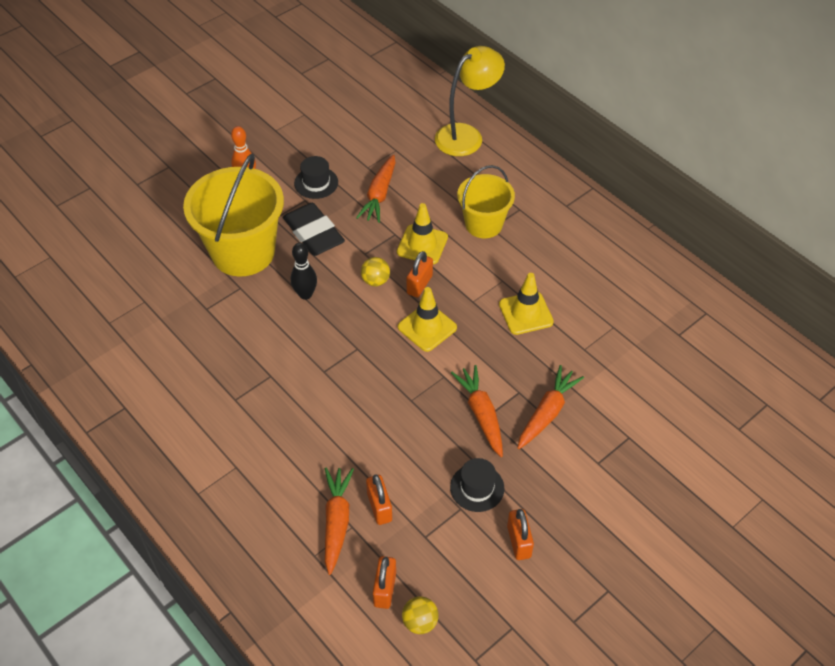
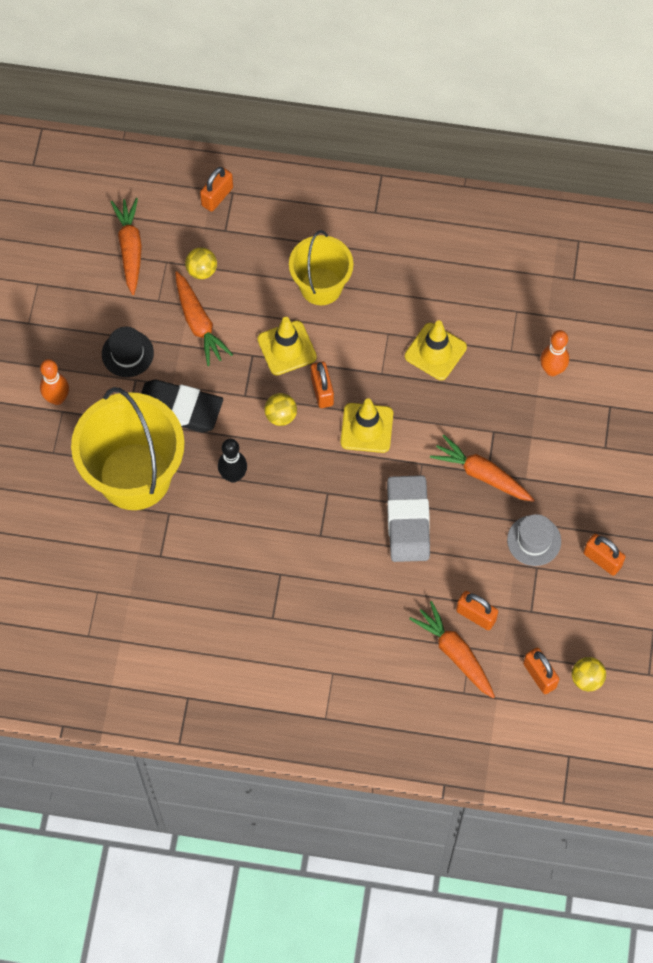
camera: 40 degrees left, 15 degrees up
yellow lamp [435,46,505,156] -> orange padlock [200,167,233,212]
black hat [450,458,504,512] -> grey hat [507,514,561,566]
orange carrot [518,365,584,449] -> orange carrot moved to [111,198,142,295]
none -> yellow ball [185,247,217,279]
none -> grey eraser [387,475,430,562]
none -> orange bowling pin [540,330,569,376]

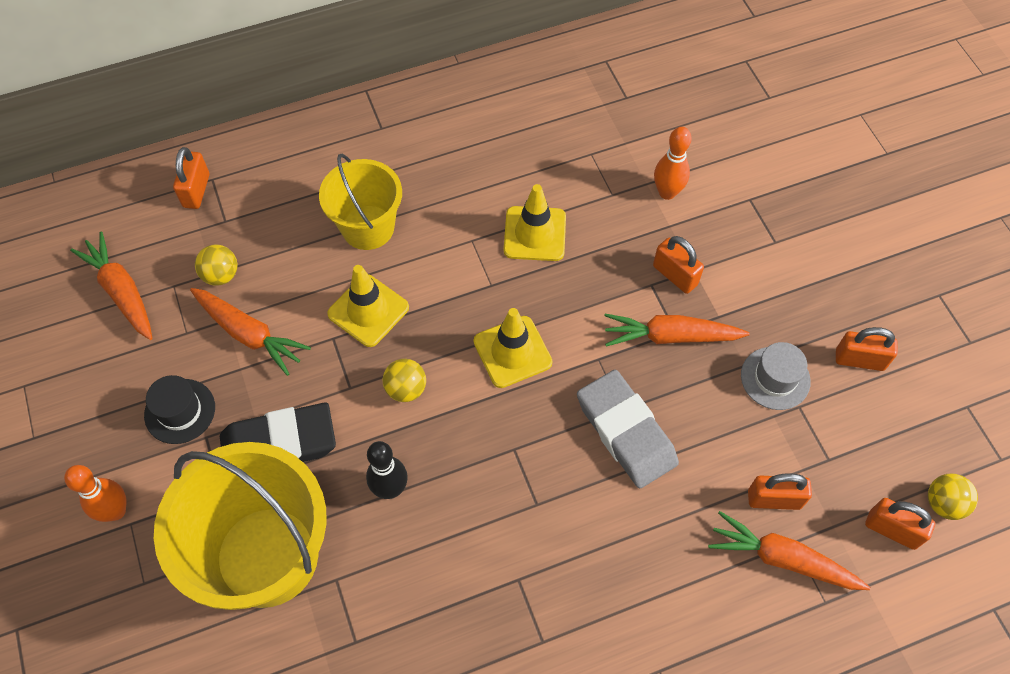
camera: 30 degrees left, 5 degrees down
orange padlock [311,361,334,408] -> orange padlock moved to [653,236,704,294]

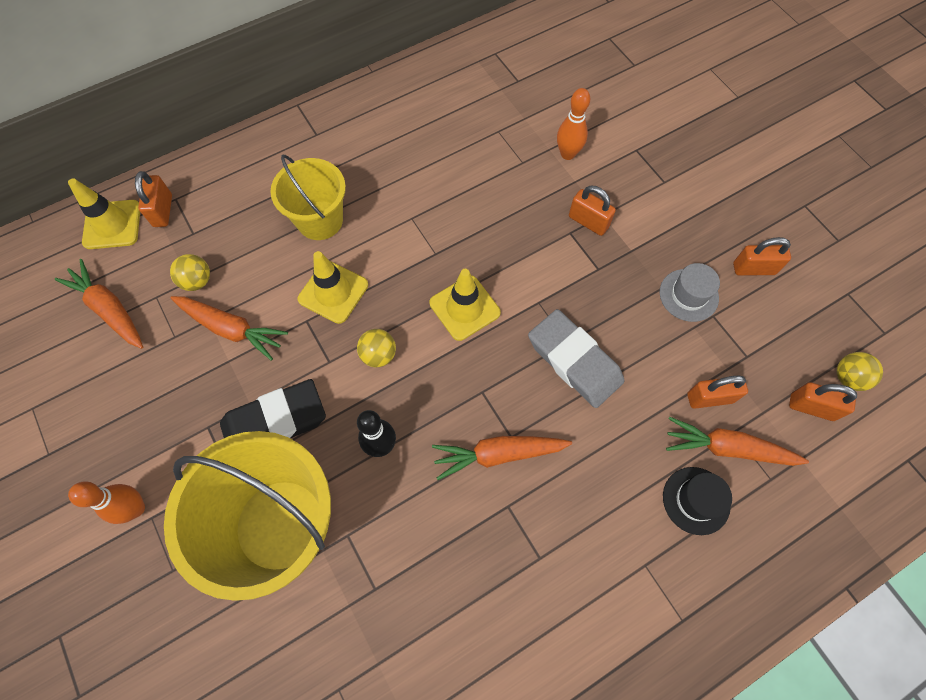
camera: 10 degrees left, 5 degrees up
black hat [144,375,215,444] -> black hat moved to [663,467,732,535]
yellow traffic cone [504,184,566,261] -> yellow traffic cone moved to [68,178,140,249]
orange carrot [604,314,750,347] -> orange carrot moved to [432,436,572,480]

